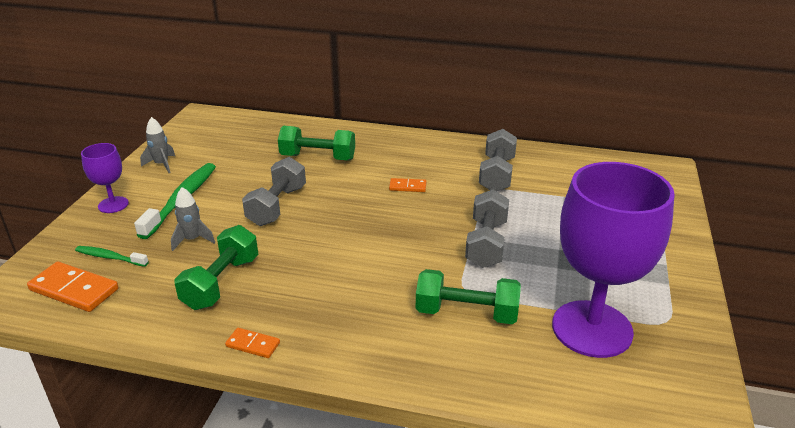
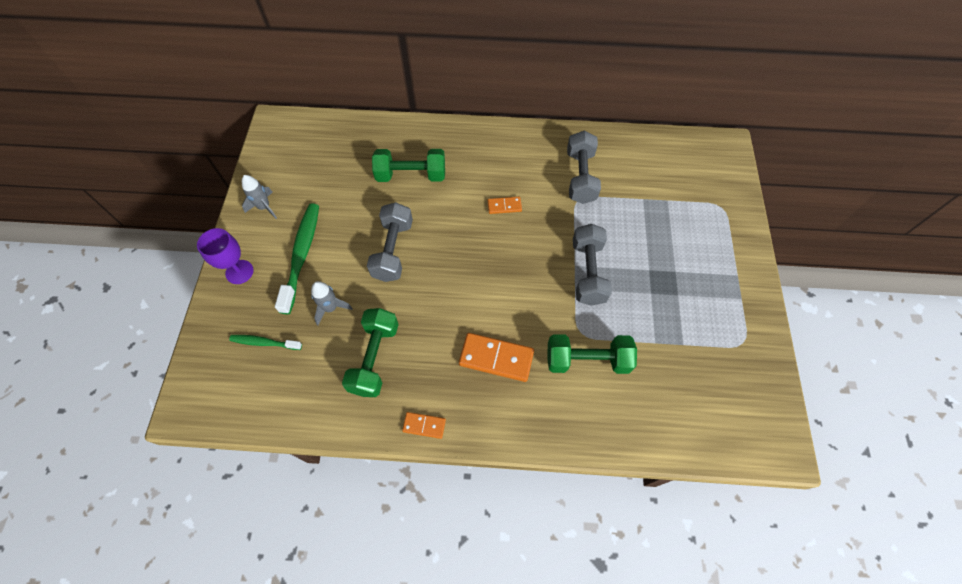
camera: 10 degrees left, 30 degrees up
orange domino [27,262,119,312] -> orange domino moved to [459,333,534,382]
purple goblet [552,162,675,358] -> none

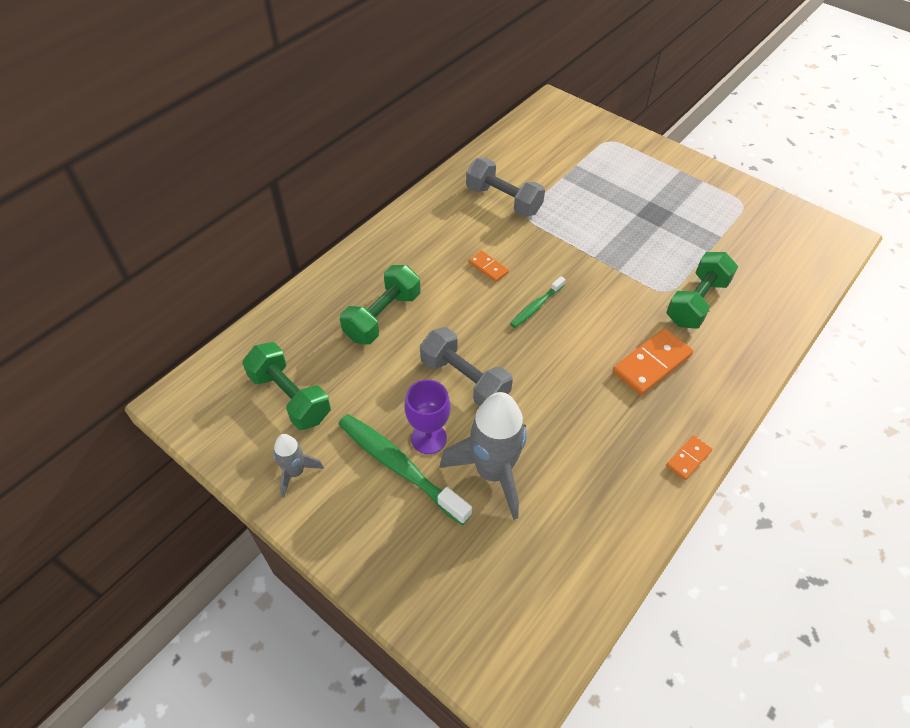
camera: 55 degrees left, 10 degrees down
purple goblet [197,228,254,284] -> purple goblet moved to [404,380,451,454]
green toothbrush [229,335,302,350] -> green toothbrush moved to [510,276,566,328]
grey rocket [311,281,353,325] -> grey rocket [440,392,527,520], size x1.92
green dumbbell [342,308,399,397] -> green dumbbell moved to [242,342,331,430]
orange domino [487,197,522,214] -> orange domino turned 75 degrees counterclockwise [469,250,509,282]
grey dumbbell [573,224,612,306] -> none

